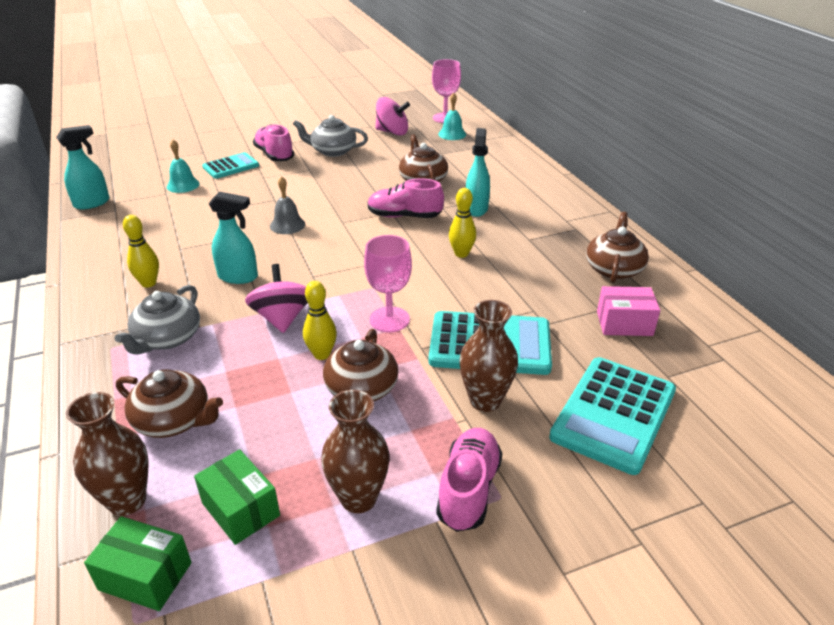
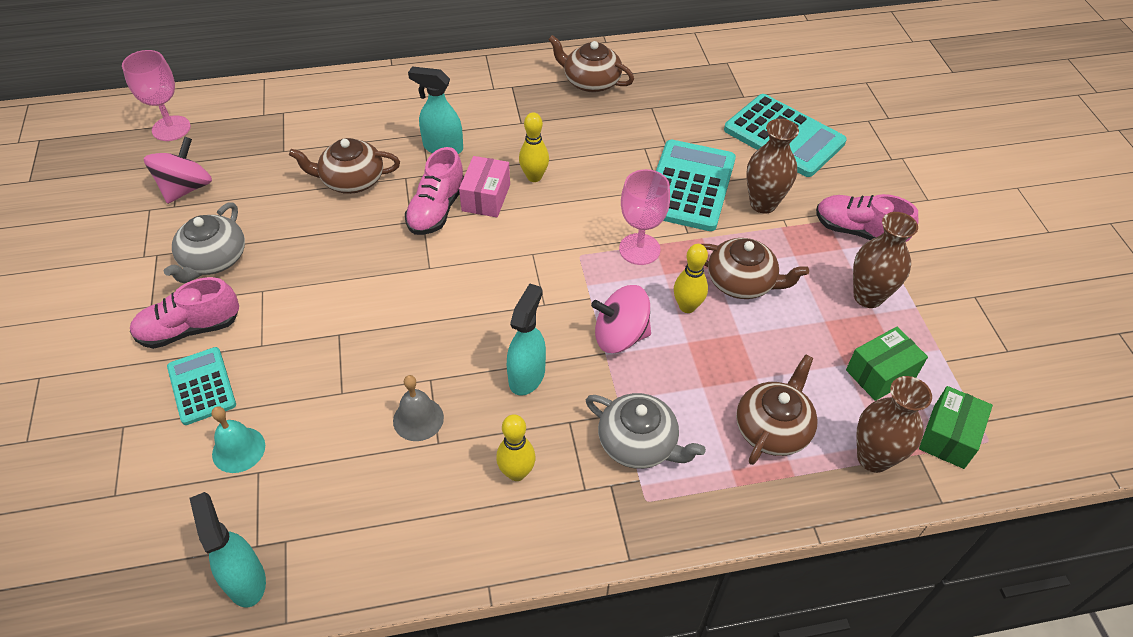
camera: 80 degrees left, 15 degrees up
grey bell [270,176,305,234] -> grey bell moved to [393,375,444,441]
turquoise bell [438,92,466,140] -> none
pink box [597,286,660,336] -> pink box moved to [459,156,510,217]

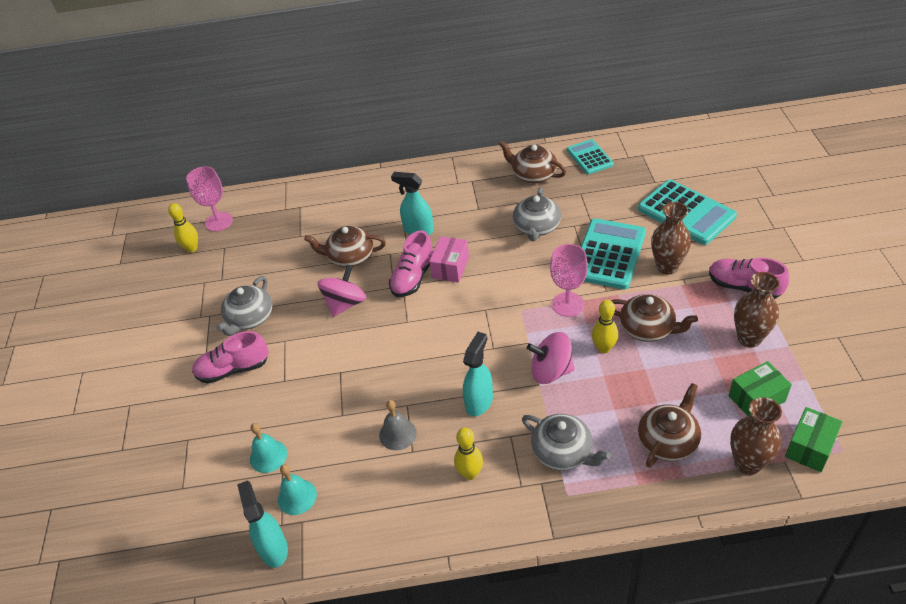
camera: 10 degrees right, 5 degrees down
pink spinning top [144,137,212,204] -> pink spinning top moved to [317,265,366,317]
turquoise calculator [167,347,236,425] -> turquoise calculator moved to [567,139,614,174]
yellow bowling pin [519,112,549,182] -> yellow bowling pin moved to [168,203,198,253]
none -> turquoise bell [278,464,317,515]
none -> grey teapot [513,187,561,241]

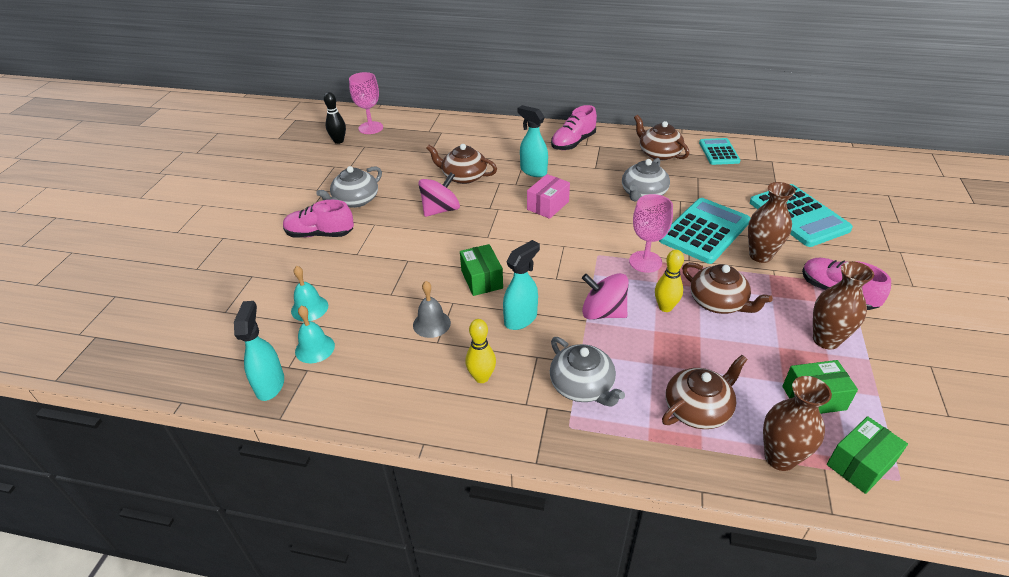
camera: 15 degrees right, 5 degrees down
yellow bowling pin [168,203,198,253] -> black bowling pin [324,92,346,144]
pink shoe [389,230,433,297] -> pink shoe moved to [551,105,597,150]
none -> green box [460,244,503,296]

